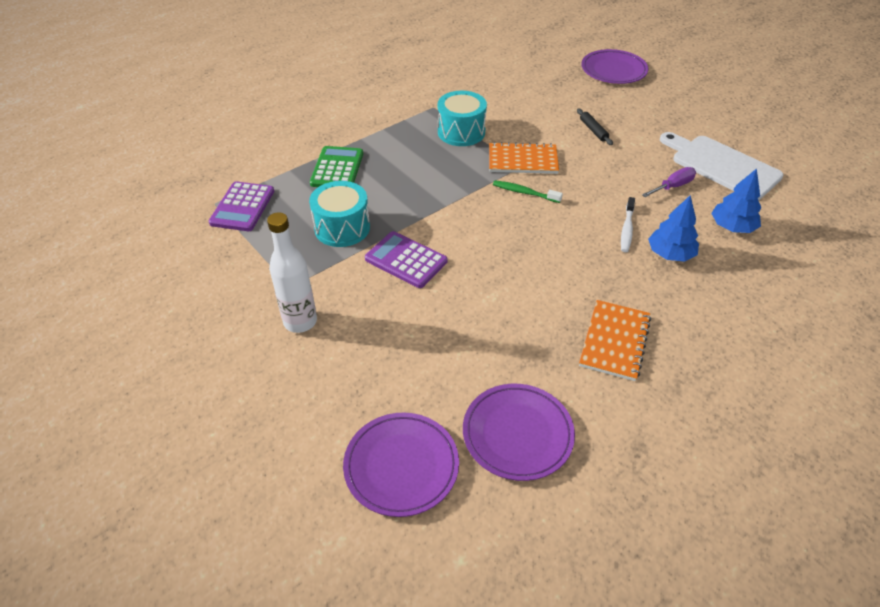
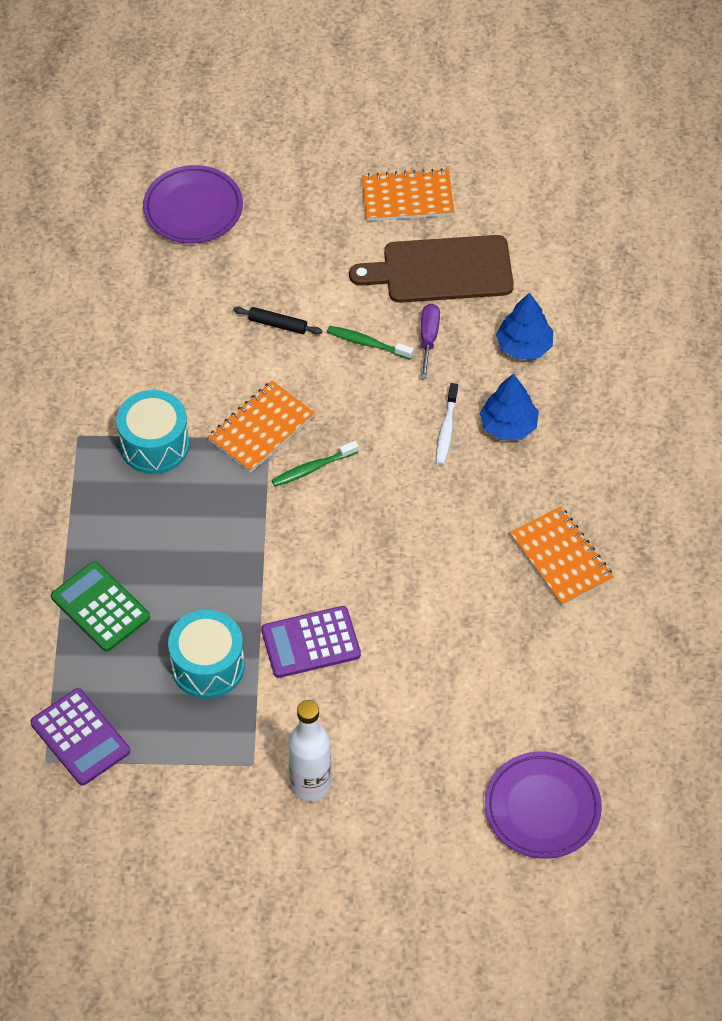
camera: 50 degrees left, 10 degrees up
purple plate [463,384,575,481] -> none
white toothbrush [621,197,635,252] -> white toothbrush turned 45 degrees clockwise [436,383,458,465]
white cutting board [660,132,784,200] -> brown cutting board [349,235,514,303]
none -> green toothbrush [327,326,414,360]
none -> orange notebook [362,168,454,221]

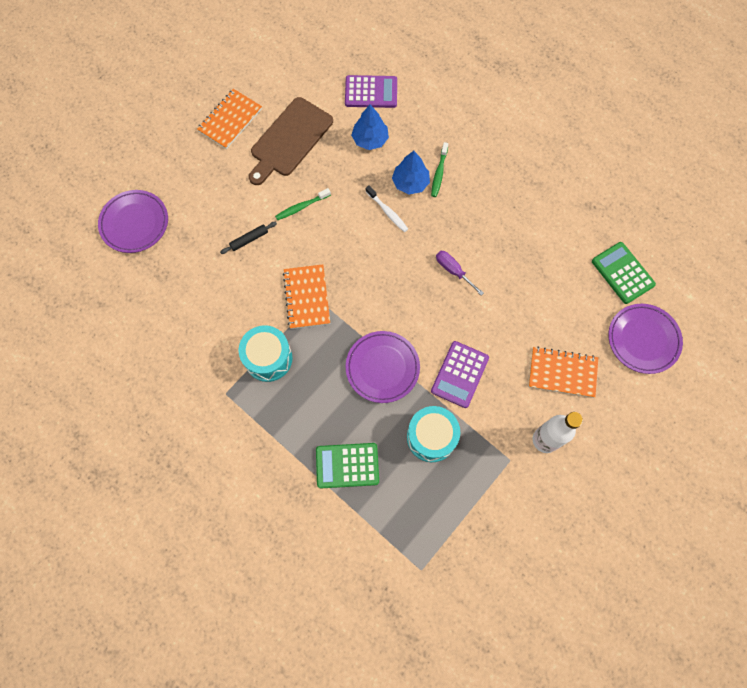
camera: 50 degrees left, 15 degrees up
purple calculator [31,688,130,785] -> purple calculator moved to [345,75,397,108]
green toothbrush [272,441,359,487] -> green toothbrush moved to [431,142,448,197]
purple screwdriver [421,304,440,379] -> purple screwdriver moved to [436,251,484,296]
orange notebook [510,506,614,606] -> orange notebook moved to [529,347,598,398]
none -> purple plate [346,331,420,403]
none -> green calculator [592,242,656,304]

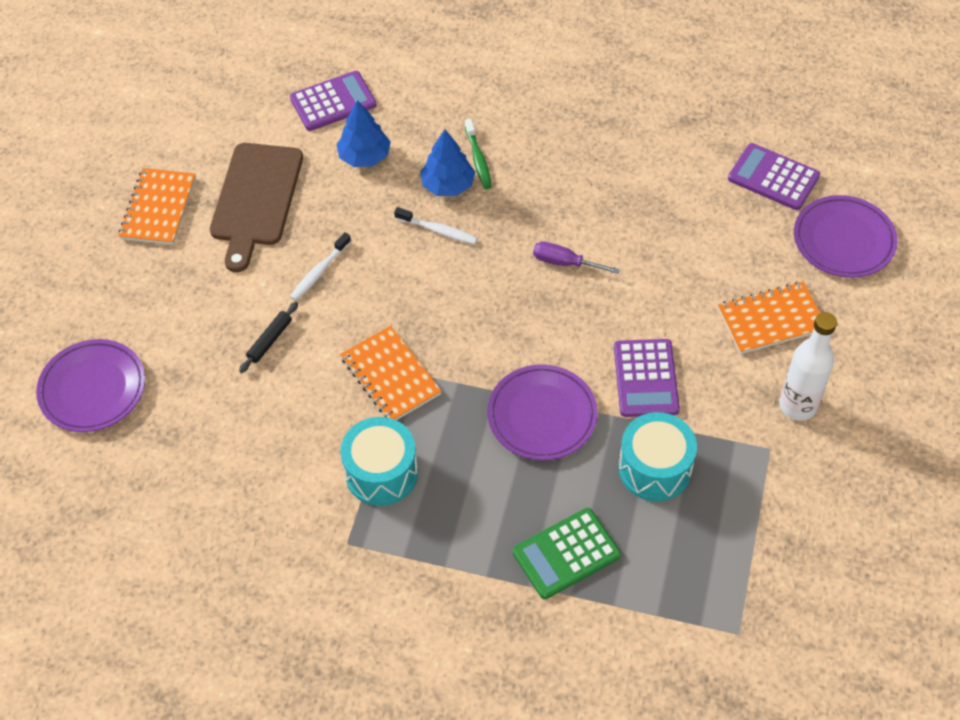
camera: 25 degrees left, 15 degrees down
green toothbrush [275,188,331,220] -> white toothbrush [290,232,351,301]
green calculator [592,242,656,304] -> purple calculator [728,143,820,210]

